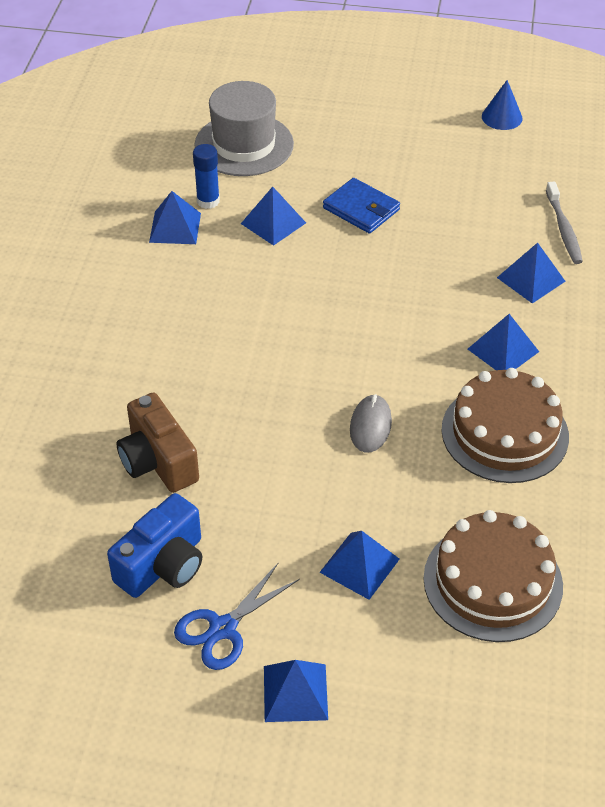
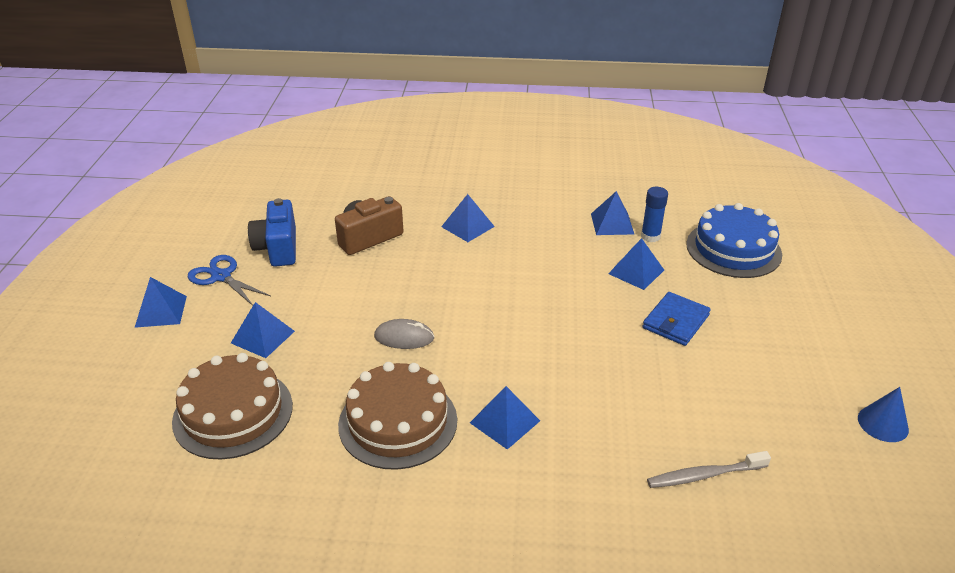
camera: 85 degrees right, 10 degrees down
blue camera [107,493,202,598] -> blue camera turned 45 degrees clockwise [248,198,296,267]
grey hat [194,81,294,176] -> blue cake [686,203,782,278]
blue pyramid [497,243,566,303] -> blue pyramid moved to [441,194,495,242]

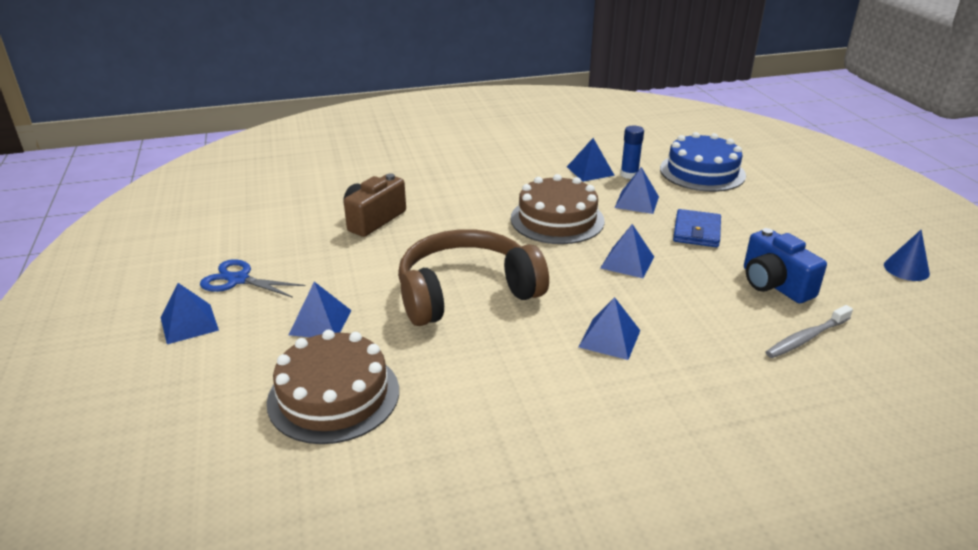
camera: 20 degrees left, 5 degrees down
blue camera [248,198,296,267] -> blue camera moved to [744,228,827,303]
brown cake [338,362,457,470] -> brown cake moved to [511,174,605,244]
grey mouse [374,319,434,349] -> brown headphones [398,229,549,326]
blue pyramid [441,194,495,242] -> blue pyramid moved to [601,224,654,278]

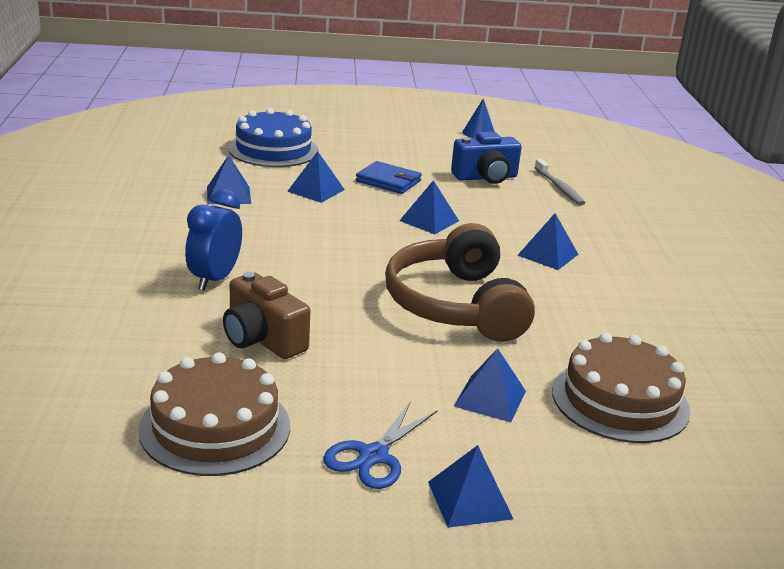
camera: 80 degrees left, 5 degrees down
brown cake [511,174,605,244] -> brown cake moved to [138,352,290,476]
blue glue stick [620,126,644,179] -> none
none -> blue clock [185,189,242,291]

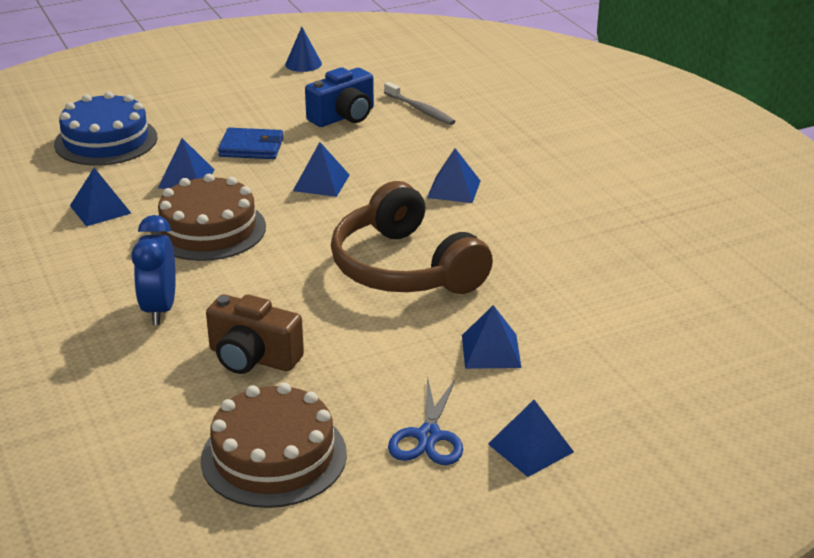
camera: 20 degrees left, 5 degrees up
brown cake [552,333,691,443] -> brown cake moved to [151,174,266,261]

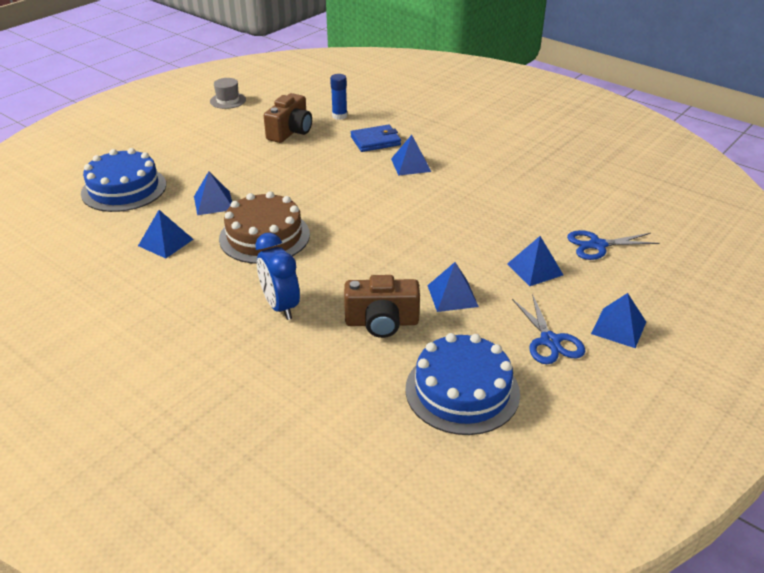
camera: 25 degrees left, 5 degrees up
brown cake [201,383,347,508] -> blue cake [405,333,520,435]
blue wallet [218,128,284,159] -> blue wallet moved to [351,125,401,152]
blue cone [285,27,322,72] -> grey hat [210,78,246,109]
blue pyramid [293,142,350,197] -> blue pyramid moved to [427,262,479,312]
blue camera [305,67,374,127] -> brown camera [264,93,312,143]
brown headphones [331,181,493,294] -> none
grey toothbrush [384,82,456,125] -> blue glue stick [330,74,347,120]
none -> blue scissors [567,230,659,260]

